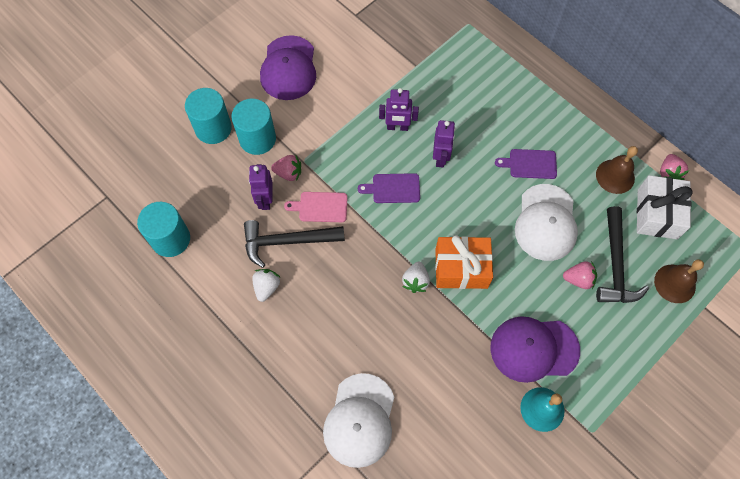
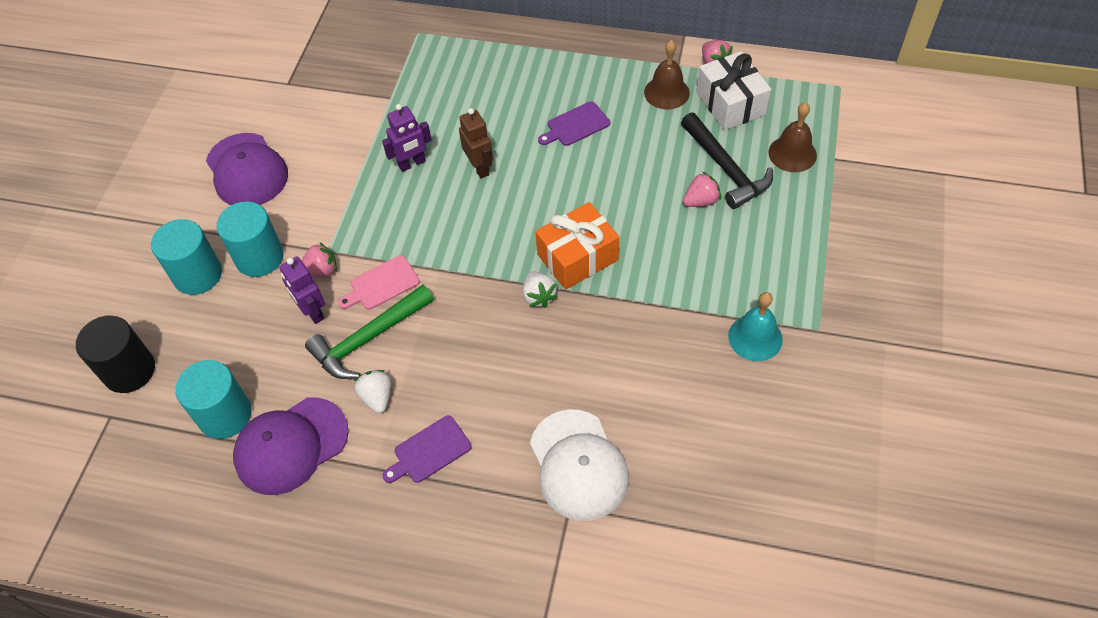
camera: 30 degrees left, 10 degrees down
black hammer [244,220,345,268] -> green hammer [305,285,434,379]
purple cutting board [358,173,420,203] -> purple cutting board moved to [383,416,472,483]
purple robot [433,120,455,168] -> brown robot [459,108,493,178]
purple cap [490,316,580,383] -> purple cap moved to [233,397,349,495]
white cap [515,184,578,261] -> none
none -> black cylinder [76,315,155,393]

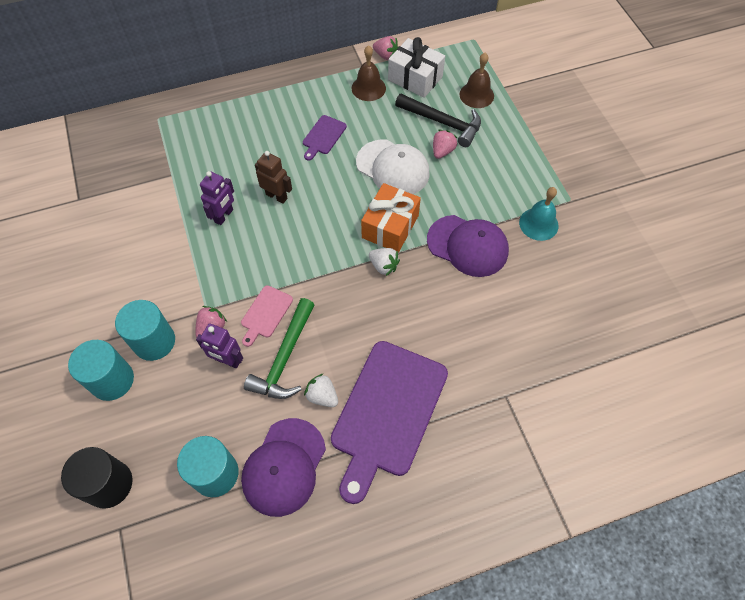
camera: 35 degrees left, 5 degrees up
purple cap [206,133,288,205] -> purple cap moved to [427,215,509,277]
purple cutting board [383,416,472,483] -> purple cutting board [331,341,448,504], size x2.25
white cap [530,410,629,521] -> white cap moved to [356,139,430,194]

